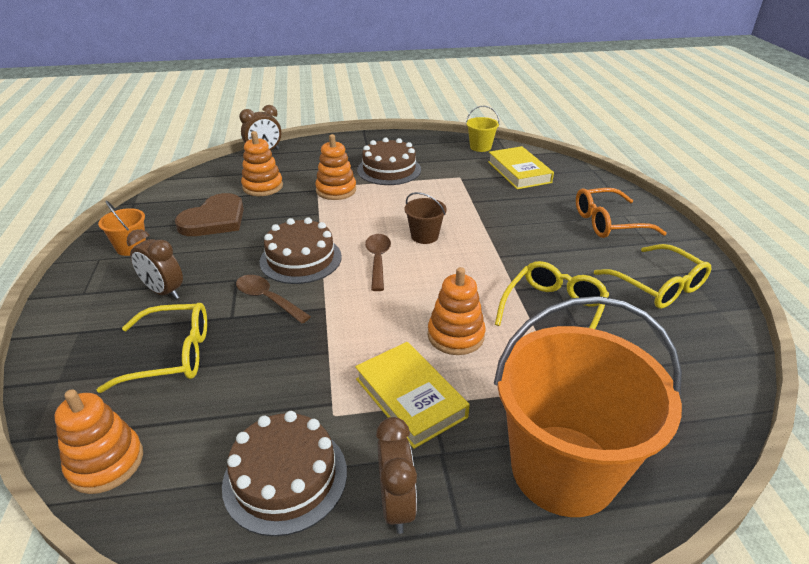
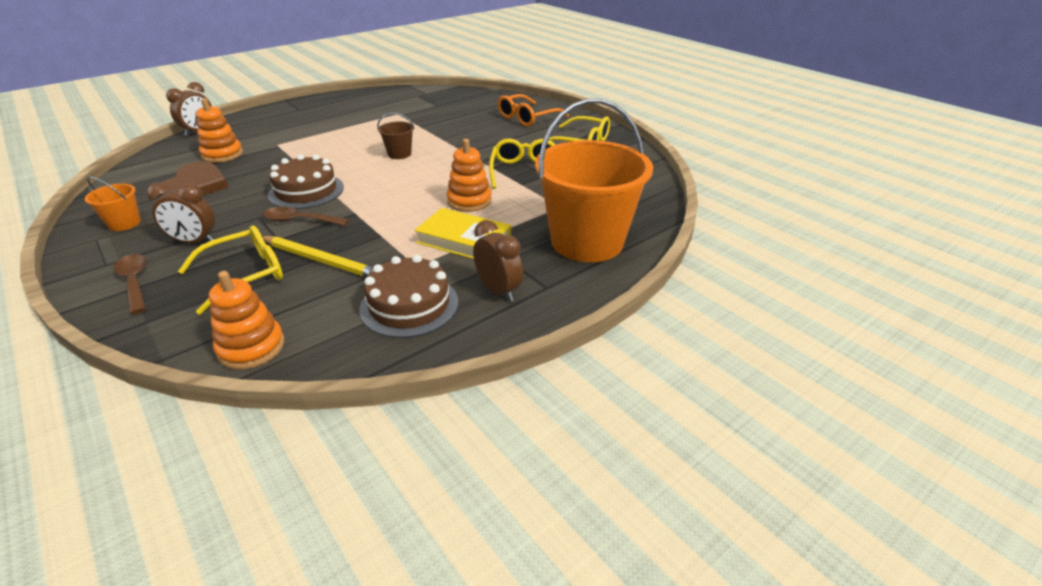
camera: 30 degrees left, 0 degrees up
orange stacking toy [315,134,356,200] -> none
brown cake [357,138,421,185] -> none
brown spoon [365,234,391,291] -> brown spoon moved to [113,254,147,314]
yellow bucket [466,106,500,152] -> none
yellow book [488,146,554,189] -> none
none -> yellow pencil [262,236,373,277]

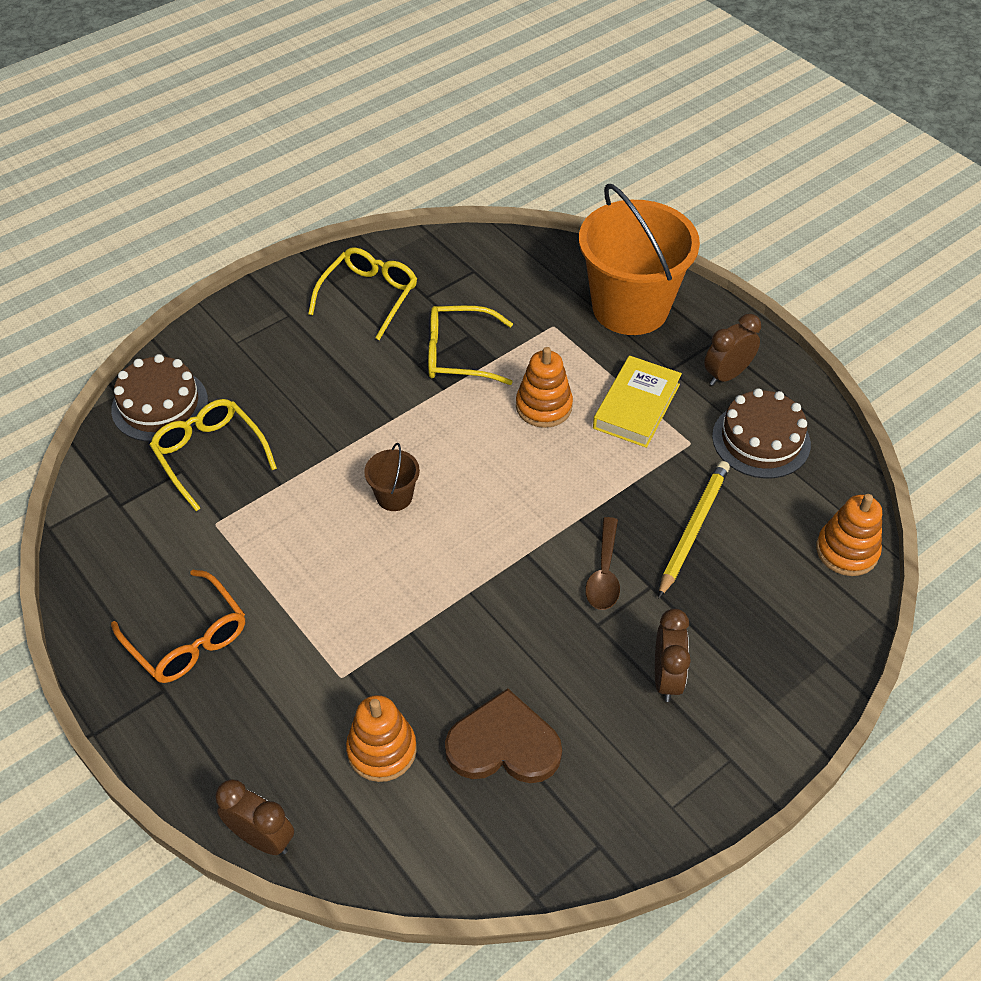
camera: 90 degrees left, 15 degrees up
orange bucket [85,176,141,231] -> none
brown spoon [113,254,147,314] -> none
yellow glasses [178,226,283,315] -> yellow glasses moved to [150,399,277,511]
brown cake [268,154,344,209] -> brown cake moved to [111,354,208,442]
orange glasses [498,94,569,127] -> orange glasses moved to [111,570,245,683]

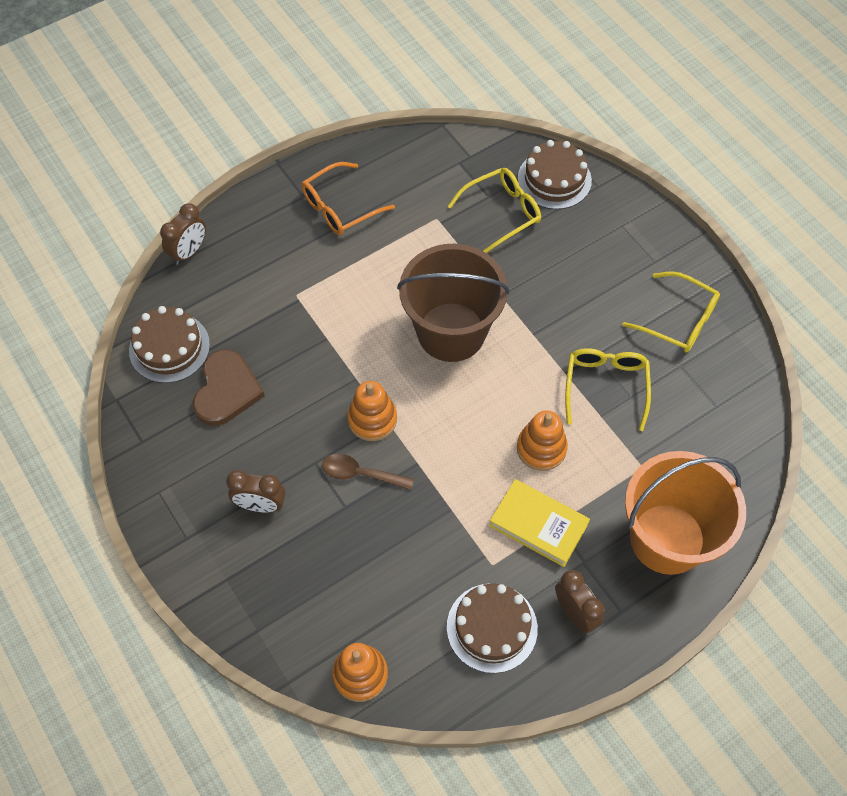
camera: 95 degrees right, 10 degrees up
orange stacking toy [346,695,417,782] -> orange stacking toy moved to [347,381,397,441]
brown bucket [364,443,420,511] -> brown bucket [397,244,510,362], size x2.40
yellow pencil [658,461,730,598] -> none
none -> brown cake [129,306,210,383]

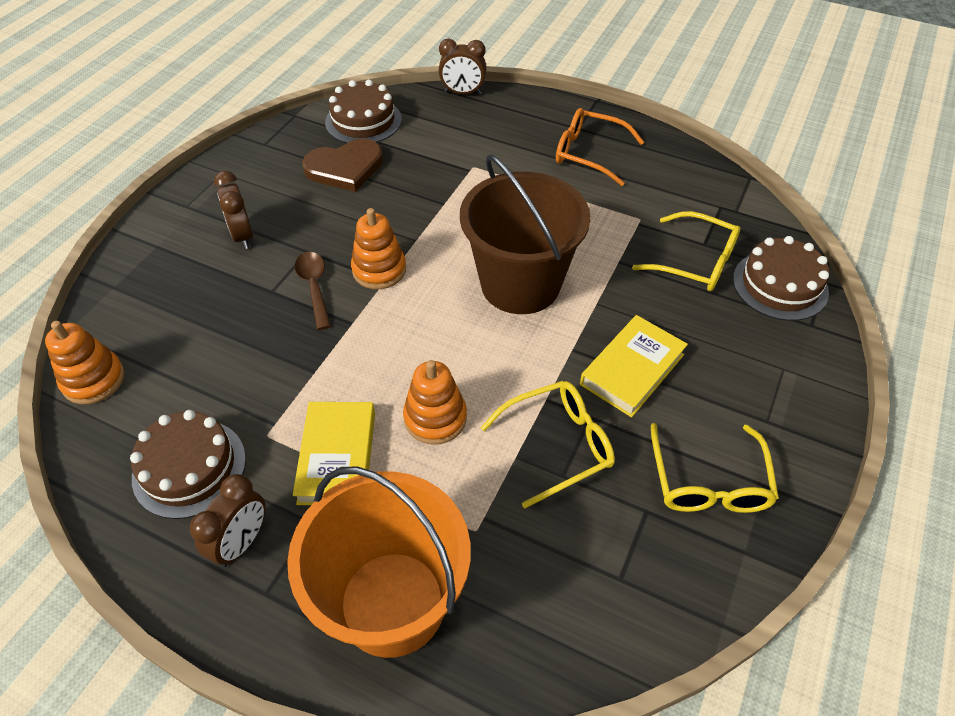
camera: 60 degrees right, 10 degrees down
none -> yellow book [580,315,688,417]

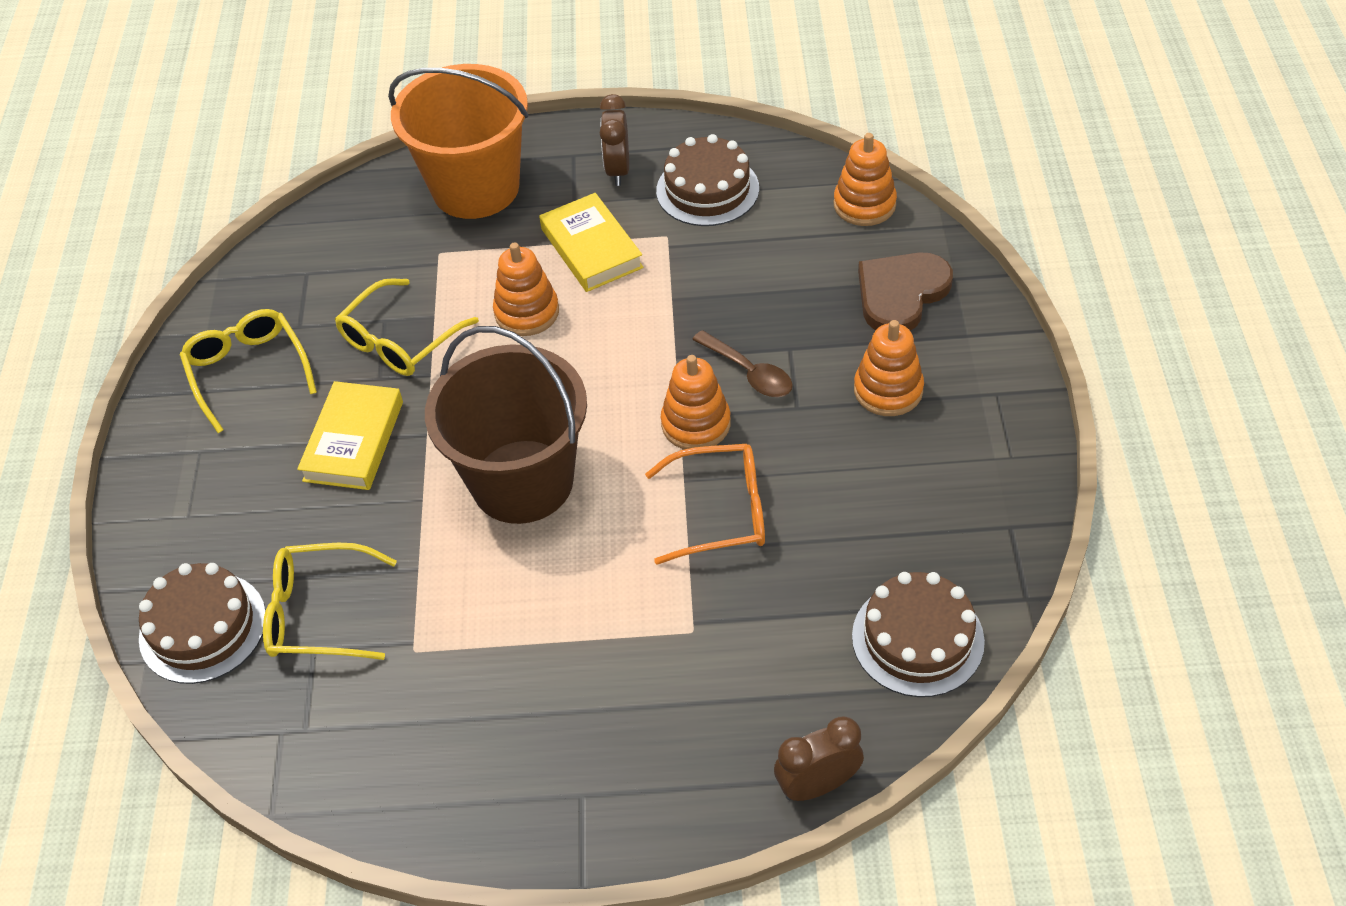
camera: 155 degrees right, 0 degrees up
brown clock [214,171,253,249] -> orange stacking toy [854,320,924,416]
brown heart [302,139,383,192] -> brown heart moved to [858,253,953,331]
orange glasses [556,108,644,186] -> orange glasses moved to [645,444,765,565]

